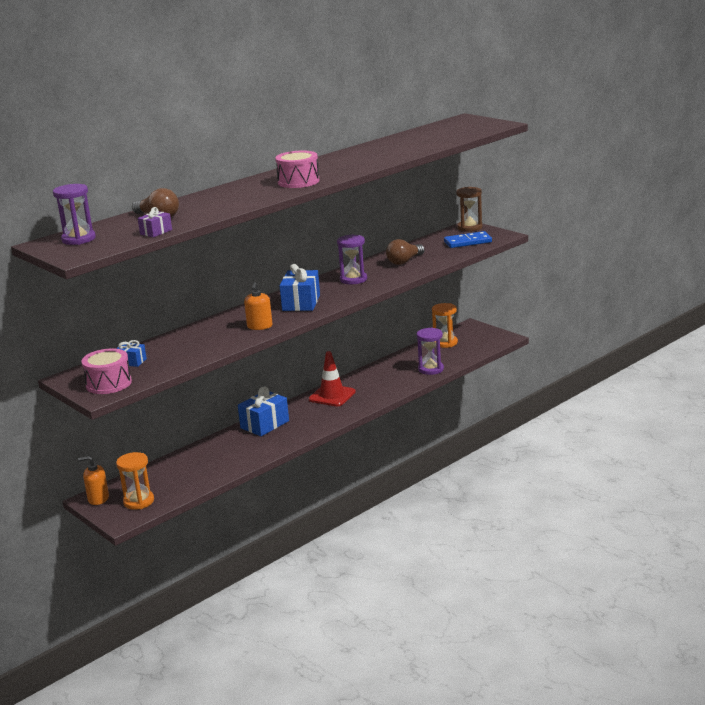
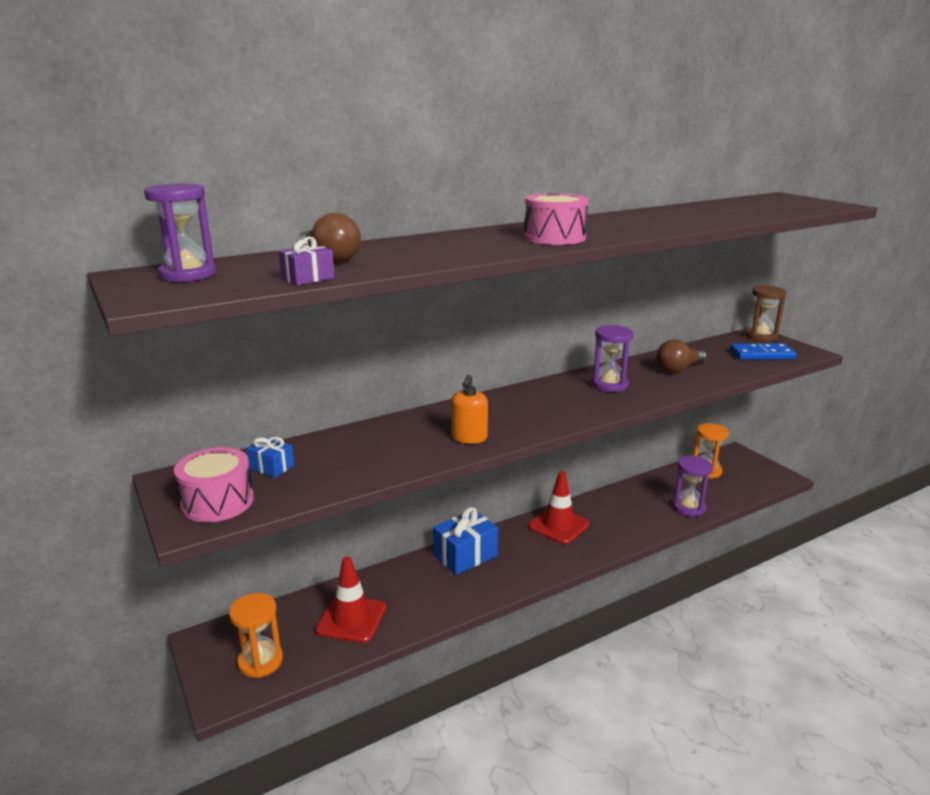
camera: 10 degrees right, 0 degrees up
orange soap dispenser [78,456,109,505] -> none
blue gift [279,264,320,311] -> none
none -> red traffic cone [316,556,386,643]

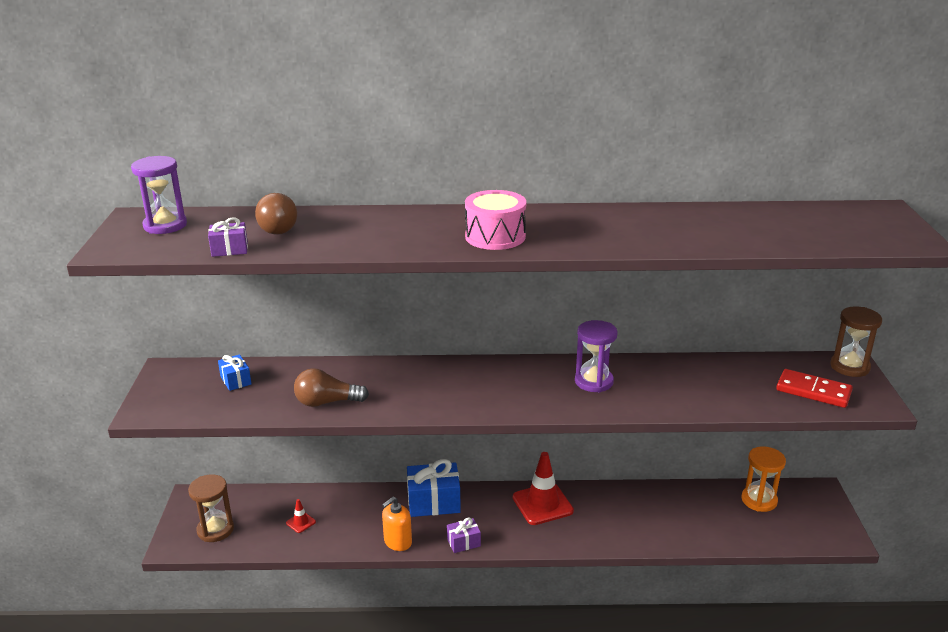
camera: 30 degrees right, 5 degrees up
pink drum [174,447,254,522] -> none
orange hourglass [229,593,283,678] -> brown hourglass [188,474,234,542]
red traffic cone [316,556,386,643] -> red traffic cone [286,499,316,533], size x0.45
orange soap dispenser [451,375,488,444] -> orange soap dispenser moved to [382,497,412,551]
brown light bulb [657,339,707,373] -> brown light bulb moved to [294,368,369,407]
purple hourglass [672,456,713,517] -> none
blue domino [730,343,797,360] -> red domino [776,369,853,408]
none -> purple gift [447,517,481,553]

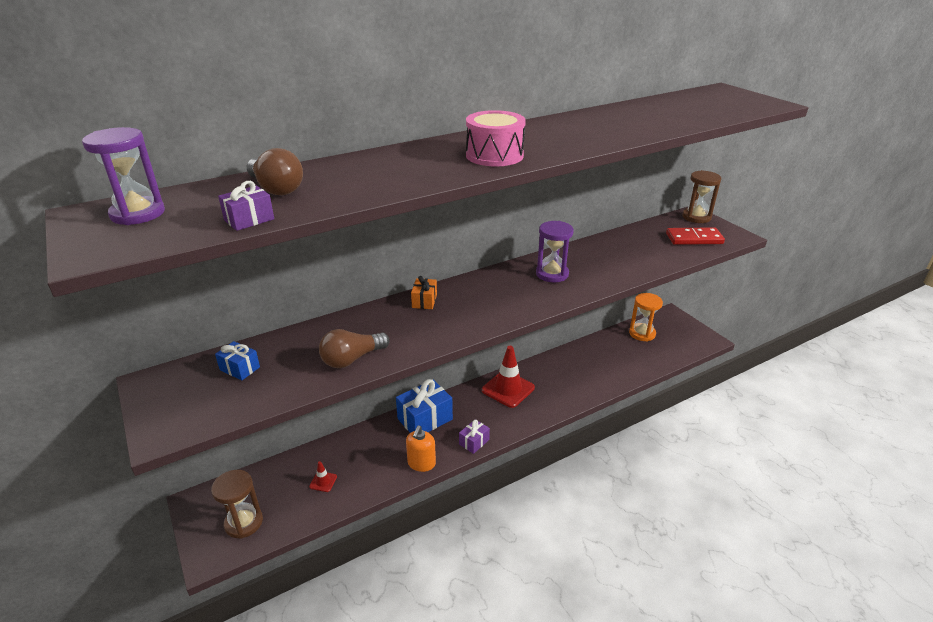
camera: 30 degrees left, 5 degrees up
none -> orange gift [411,276,437,309]

